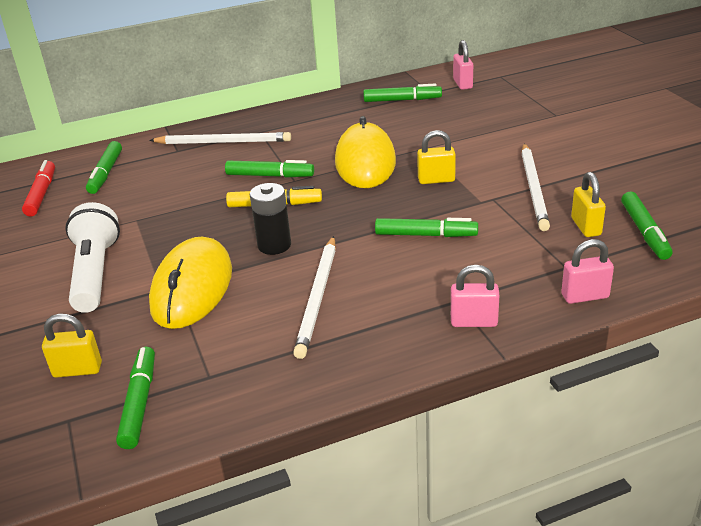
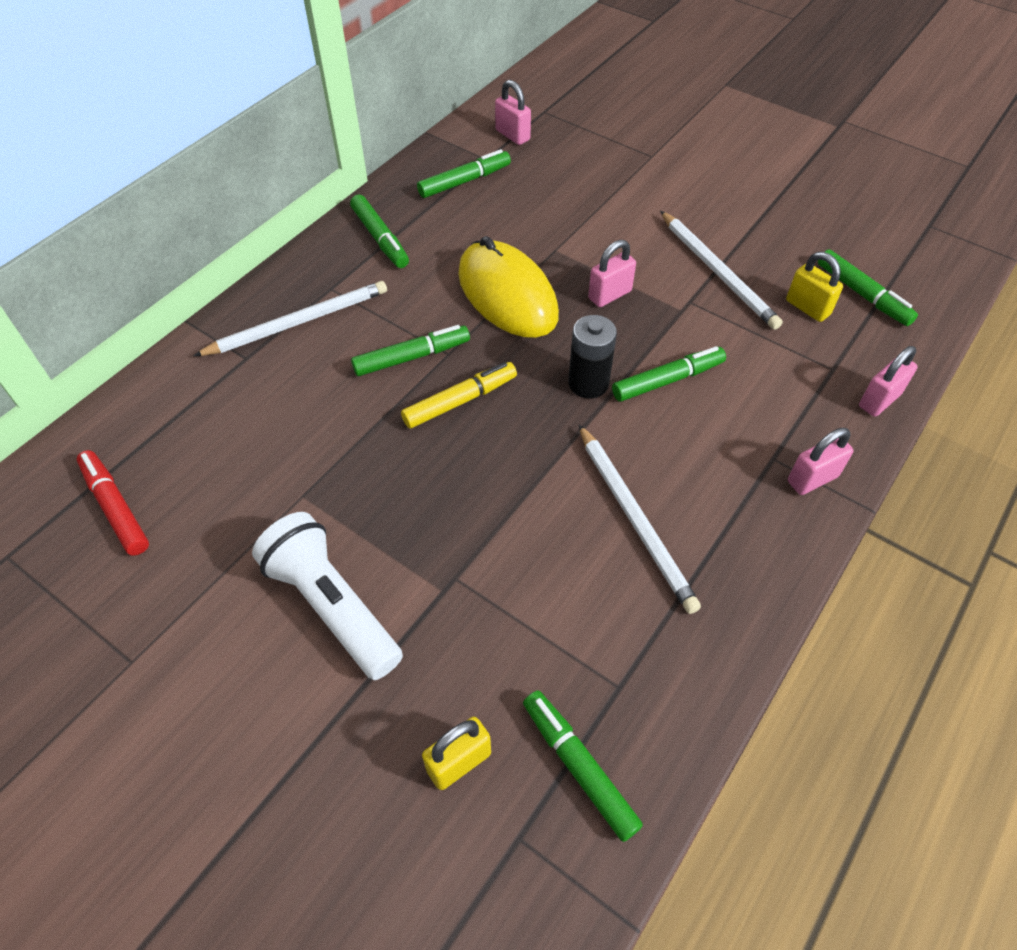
camera: 35 degrees left, 20 degrees up
green marker [86,141,122,194] -> green marker moved to [350,195,409,268]
yellow mouse [149,237,232,329] -> none
black battery [250,183,291,255] -> black battery moved to [568,315,617,399]
yellow padlock [417,130,456,184] -> pink padlock [588,240,636,307]

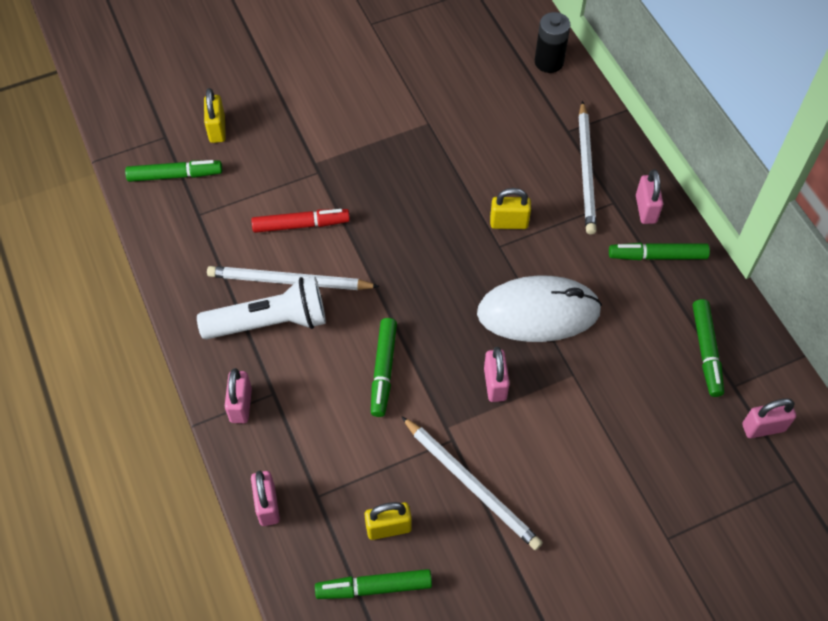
camera: 120 degrees right, 5 degrees up
red marker [77,450,149,556] -> red marker moved to [251,209,350,233]
white flashlight [252,512,403,680] -> white flashlight moved to [197,276,326,340]
green marker [351,325,470,376] -> yellow padlock [490,188,531,229]
yellow marker [401,362,517,429] -> none
yellow mouse [458,236,559,338] -> white mouse [477,276,602,342]
black battery [568,315,617,399] -> black battery moved to [535,12,570,73]
white pencil [660,211,783,330] -> white pencil turned 135 degrees counterclockwise [402,417,543,550]
none -> pink padlock [636,169,663,224]

